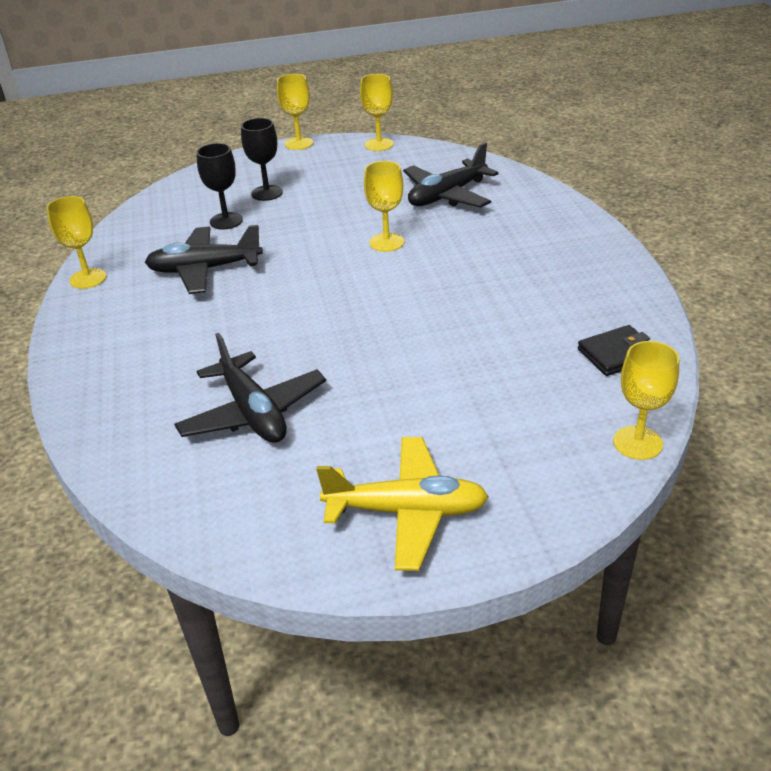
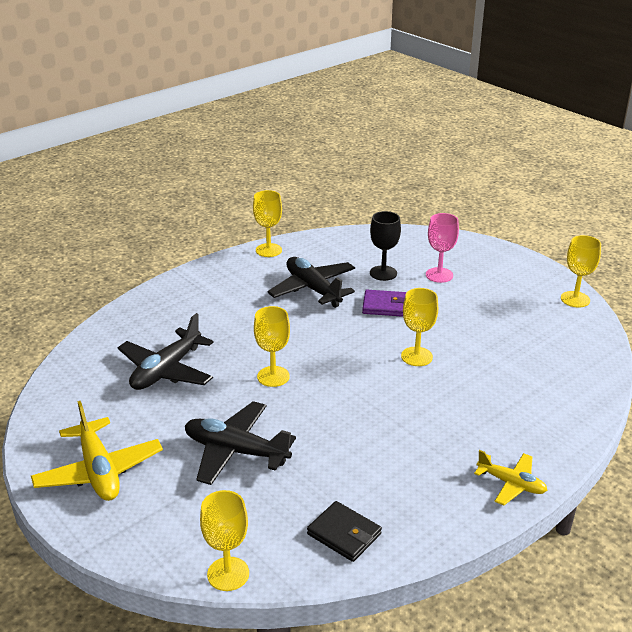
camera: 60 degrees right, 5 degrees down
black goblet [241,118,283,201] -> pink goblet [426,213,459,283]
yellow goblet [277,74,313,150] -> yellow goblet moved to [254,306,290,387]
black plane [403,142,498,208] -> black plane moved to [185,401,296,485]
none -> purple wallet [362,290,407,317]
none -> yellow plane [474,450,547,505]

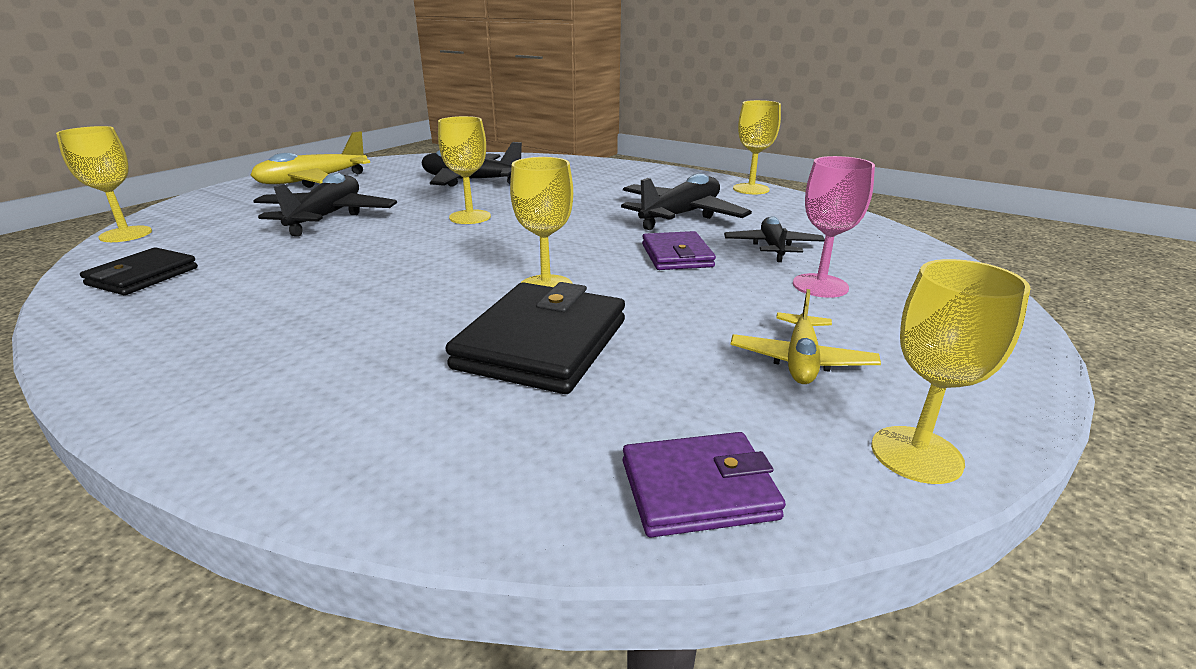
camera: 75 degrees right, 5 degrees down
black goblet [370,211,401,281] -> black plane [724,216,825,262]
yellow plane [474,450,547,505] -> yellow plane moved to [730,289,881,384]
none -> black wallet [445,282,625,394]
none -> purple wallet [623,432,786,538]

